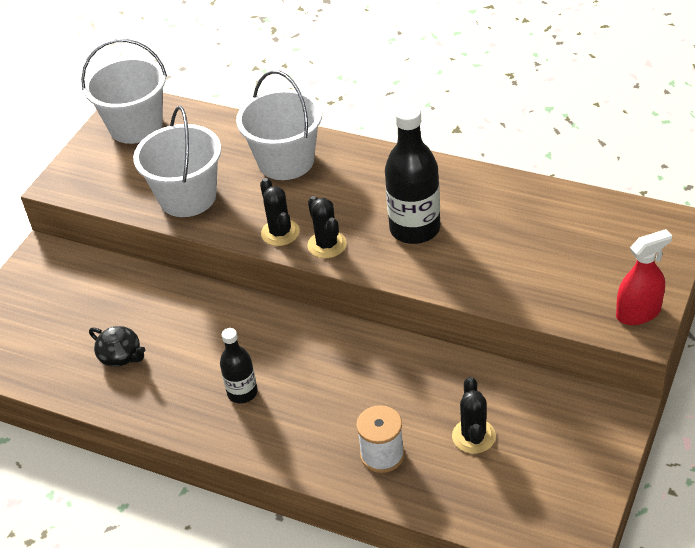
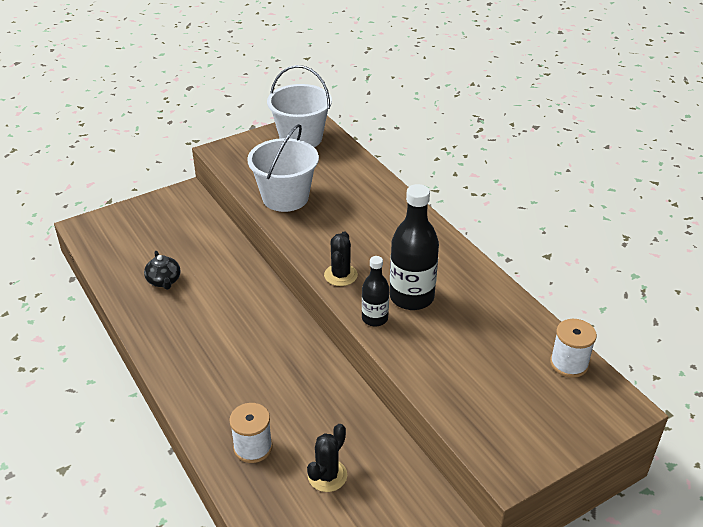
camera: 30 degrees right, 5 degrees down
black bottle [220,328,258,403] -> black bottle moved to [362,256,389,326]
white bucket [236,70,322,180] -> none
black cactus [260,178,299,246] -> none
red spray bottle [616,229,672,325] -> none
none -> white spool [550,319,597,378]

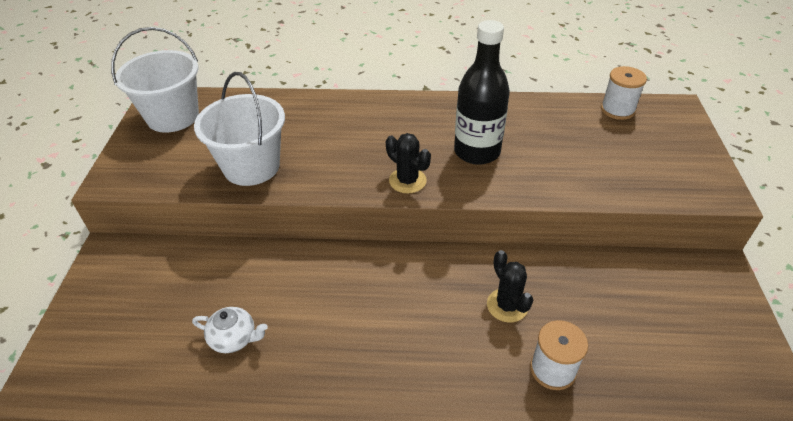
camera: 55 degrees left, 5 degrees up
black teapot [144,251,181,290] -> white teapot [192,307,268,353]
black cactus [307,424,347,492] -> black cactus moved to [487,250,533,323]
black bottle [362,256,389,326] -> none

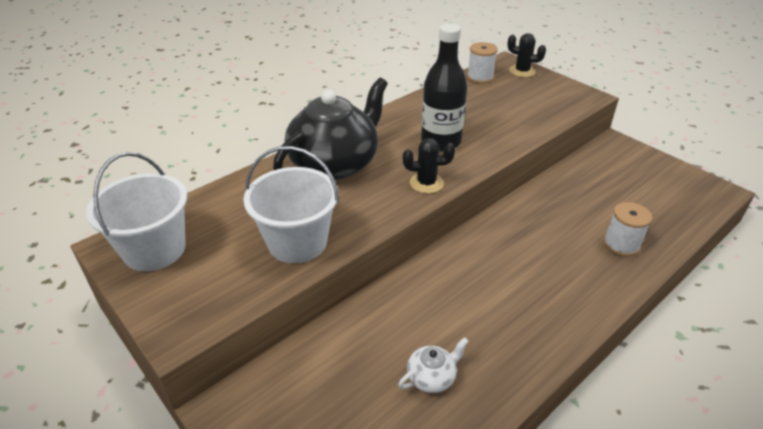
camera: 45 degrees left, 5 degrees down
black cactus [487,250,533,323] -> black cactus moved to [507,33,546,77]
none -> black teapot [273,78,388,180]

